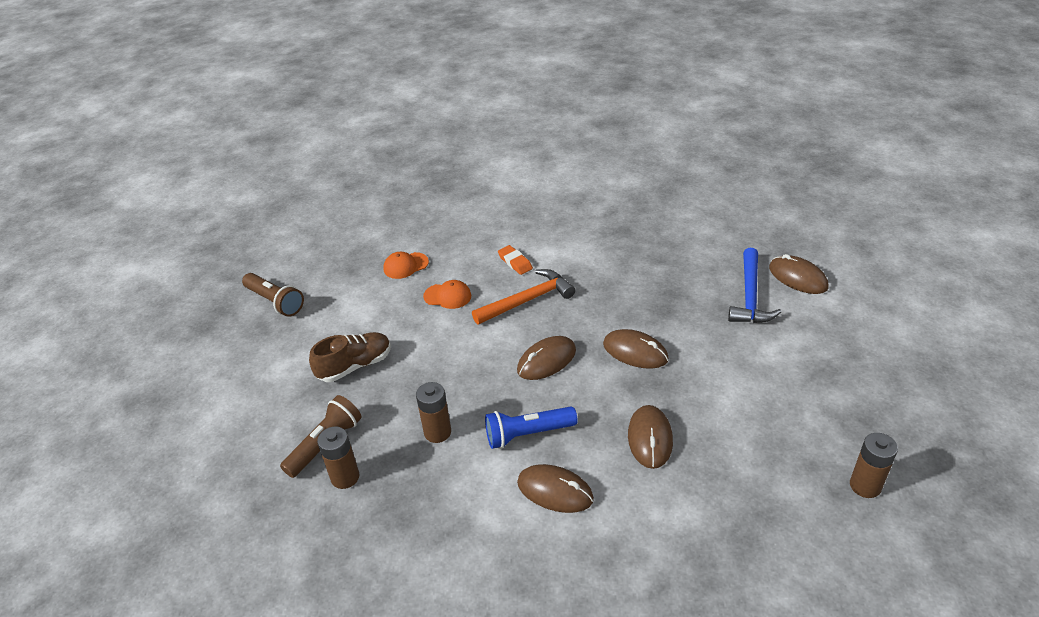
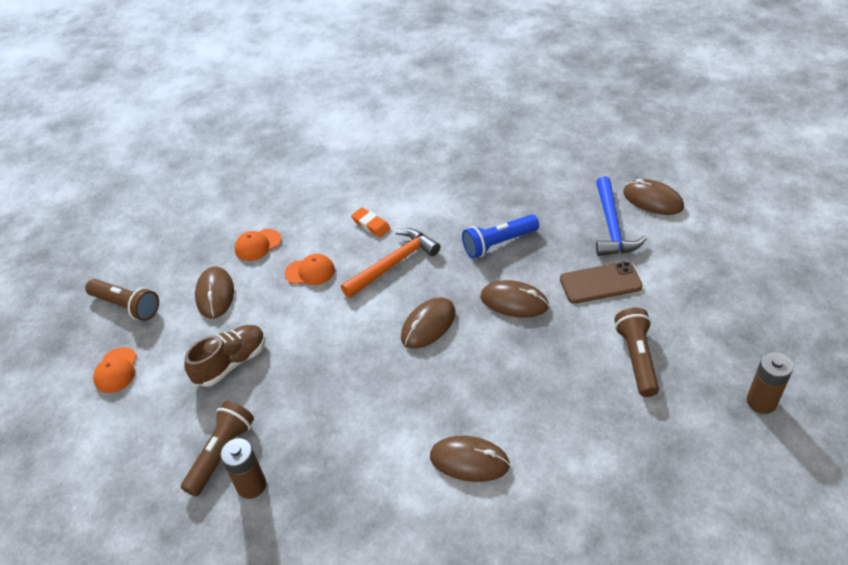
camera: 10 degrees left, 5 degrees up
brown battery [416,382,451,443] -> none
blue flashlight [485,407,578,449] -> blue flashlight moved to [462,214,539,258]
brown mouse [628,405,673,469] -> brown mouse moved to [195,267,234,318]
none -> orange cap [93,347,137,393]
none -> brown phone [560,261,643,304]
none -> brown flashlight [614,308,659,397]

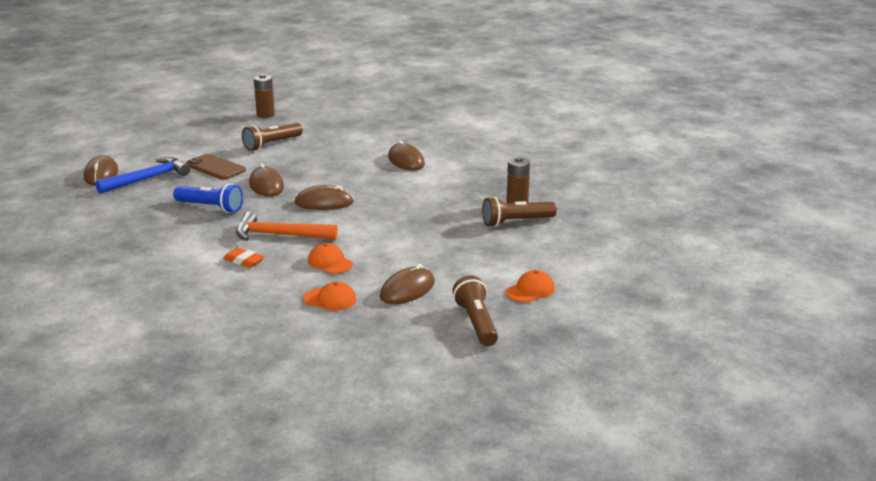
camera: 135 degrees left, 20 degrees down
brown shoe [184,325,266,387] -> none
orange eraser [351,207,391,237] -> orange eraser turned 60 degrees counterclockwise [223,248,265,268]

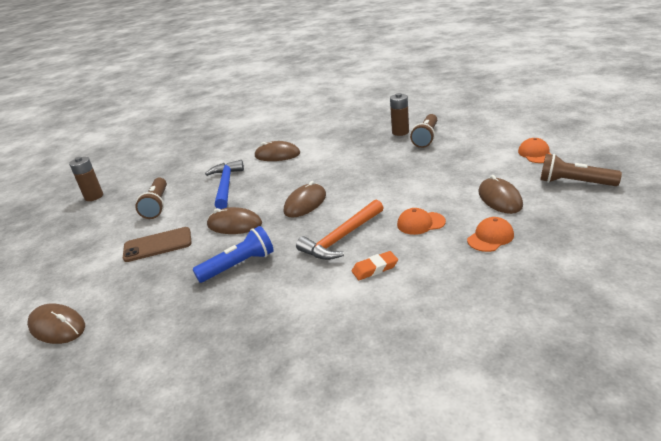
camera: 50 degrees left, 5 degrees up
blue hammer [95,157,190,194] -> blue hammer moved to [205,160,244,209]

